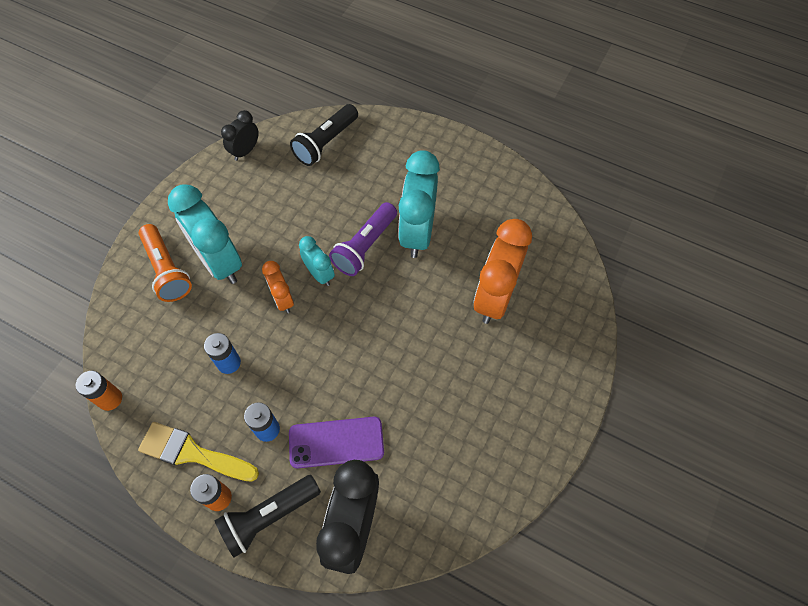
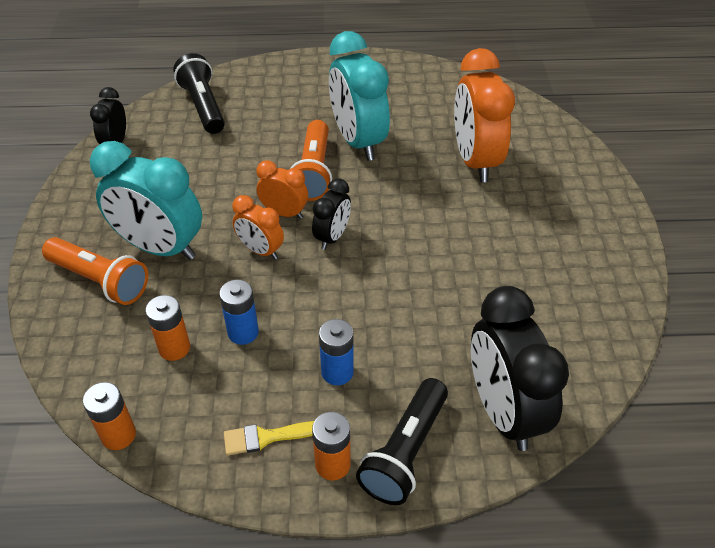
camera: 30 degrees left, 15 degrees down
yellow brush [138,422,259,482] -> yellow brush [224,421,314,455], size x0.60
purple phone [289,417,384,468] -> none
black flashlight [290,104,358,166] -> black flashlight turned 150 degrees clockwise [173,53,225,134]
turquoise clock [299,236,335,286] -> orange clock [257,160,308,219]
purple flashlight [329,202,397,276] -> orange flashlight [290,120,332,201]
none -> orange battery [146,295,190,361]
none -> black clock [312,178,351,250]

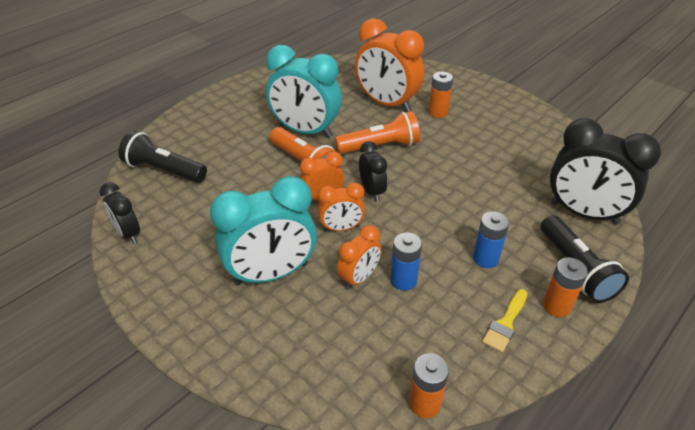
camera: 45 degrees left, 5 degrees down
orange flashlight [42,237,148,305] -> orange flashlight moved to [335,111,420,154]
orange battery [146,295,190,361] -> orange battery moved to [429,71,453,118]
none -> orange clock [337,225,382,290]

